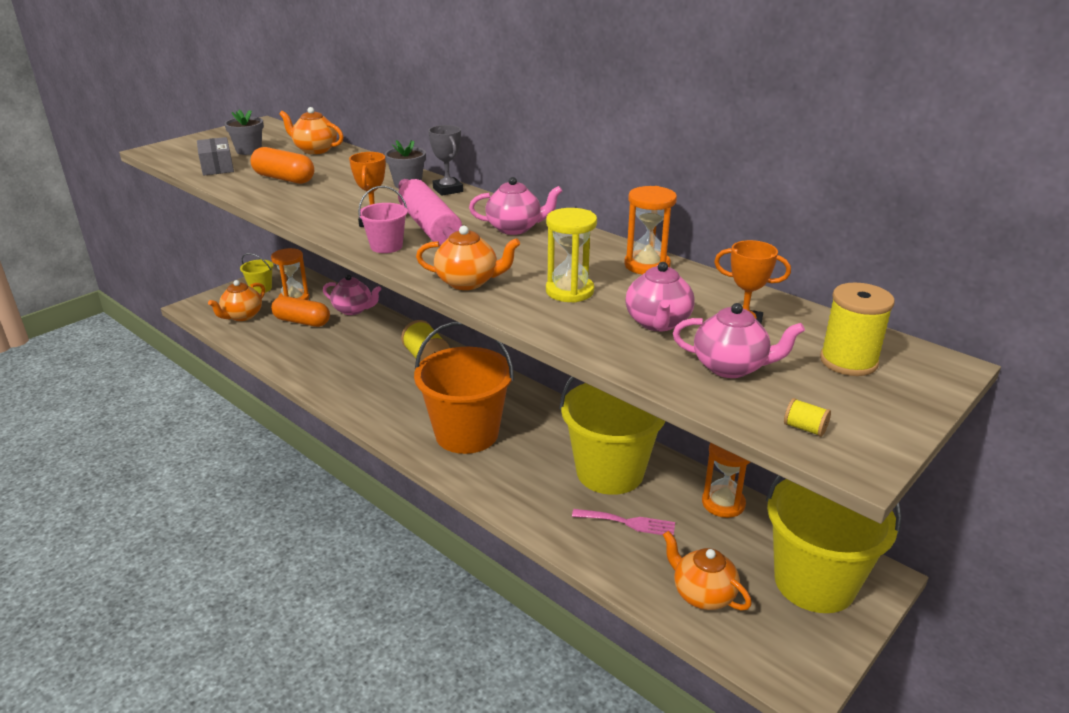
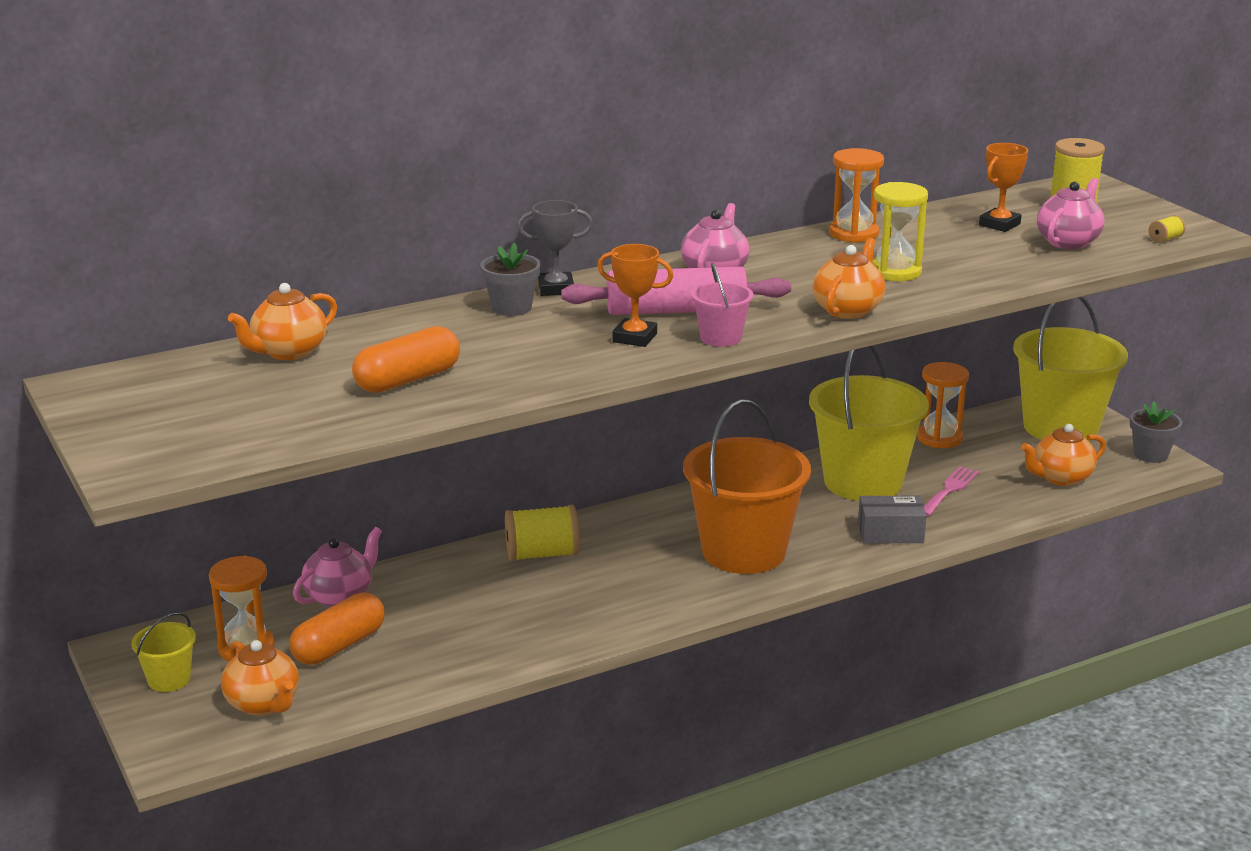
camera: 70 degrees left, 5 degrees down
grey box [197,137,234,176] -> grey box moved to [858,496,926,543]
grey flower pot [224,110,264,155] -> grey flower pot moved to [1130,401,1182,463]
pink teapot [625,262,695,331] -> none

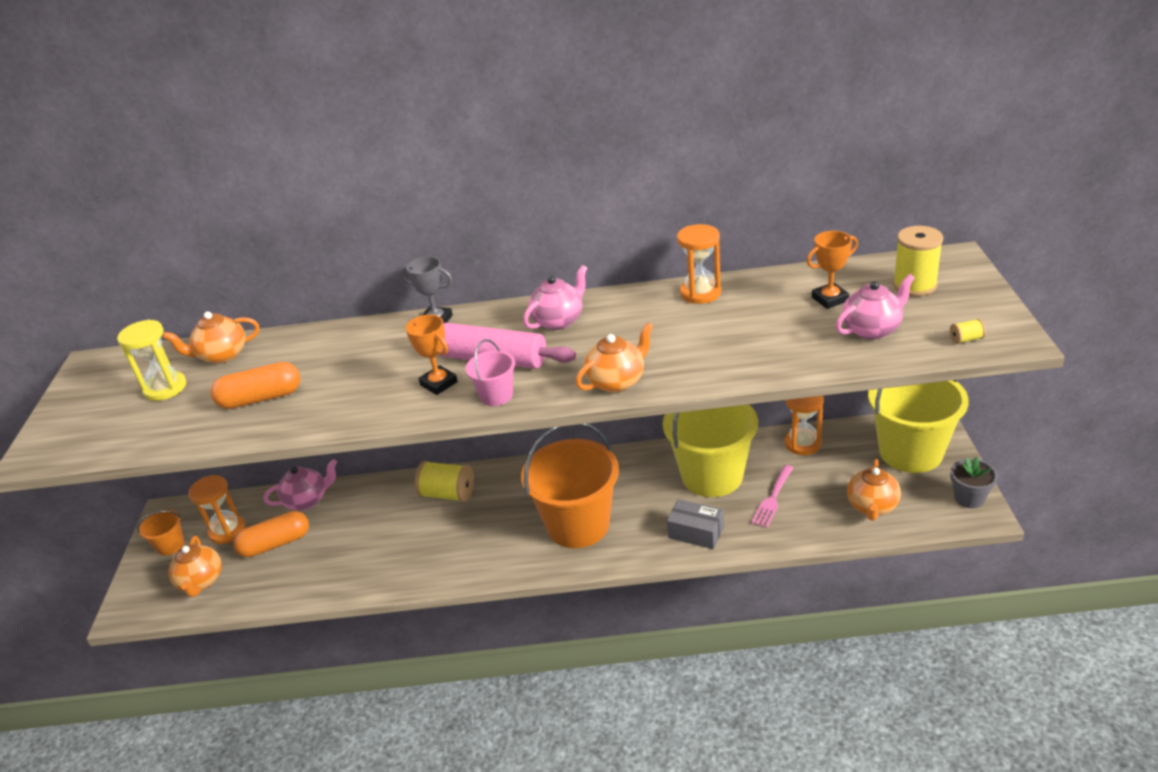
camera: 30 degrees right, 10 degrees up
yellow bucket [131,612,196,692] -> orange bucket [137,510,185,556]
grey flower pot [480,242,541,316] -> none
yellow hourglass [873,182,928,281] -> yellow hourglass moved to [117,320,186,401]
pink fork [924,466,979,516] -> pink fork turned 150 degrees clockwise [751,465,793,528]
orange teapot [1021,424,1106,486] -> orange teapot turned 75 degrees counterclockwise [847,459,901,521]

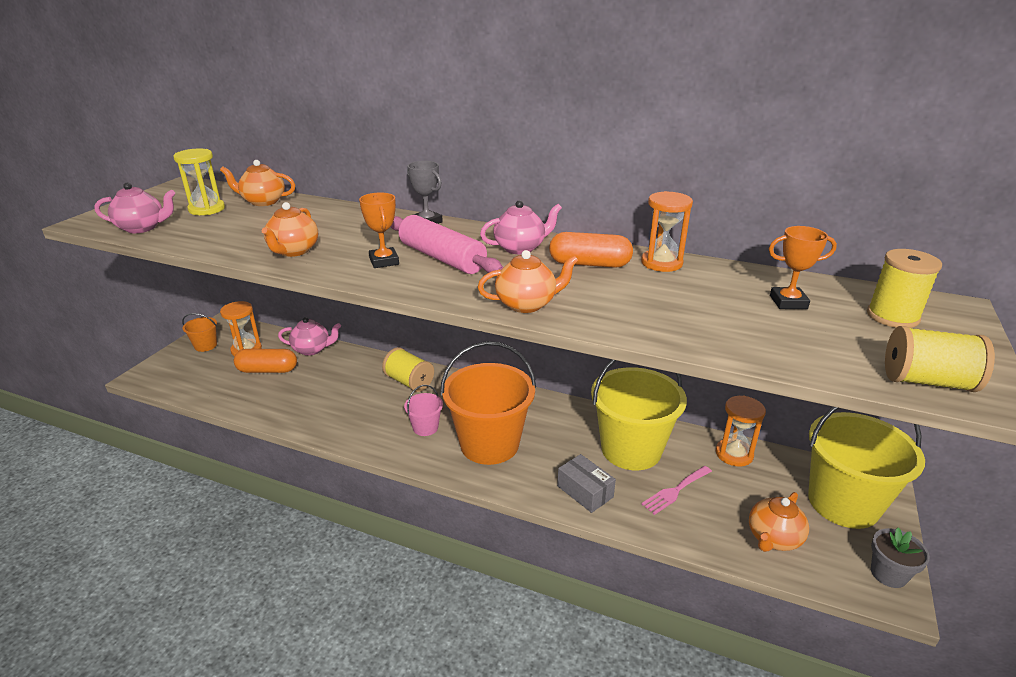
camera: 20 degrees right, 5 degrees down
orange teapot [168,536,222,597] -> orange teapot moved to [261,202,318,257]
orange capsule [210,362,300,409] -> orange capsule moved to [549,232,633,268]
pink bucket [465,339,515,406] -> pink bucket moved to [404,385,443,436]
pink teapot [836,274,915,340] -> pink teapot moved to [94,183,175,233]
yellow spool [950,319,986,344] -> yellow spool [885,326,995,392], size x2.24

